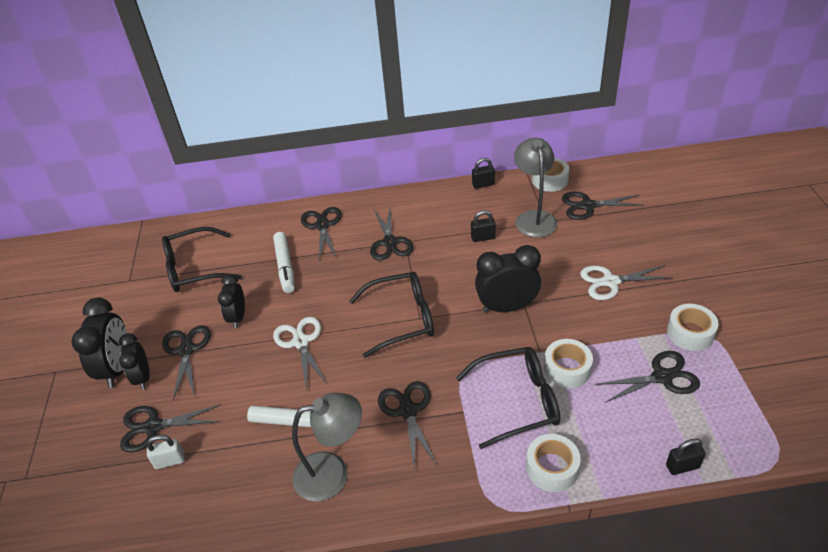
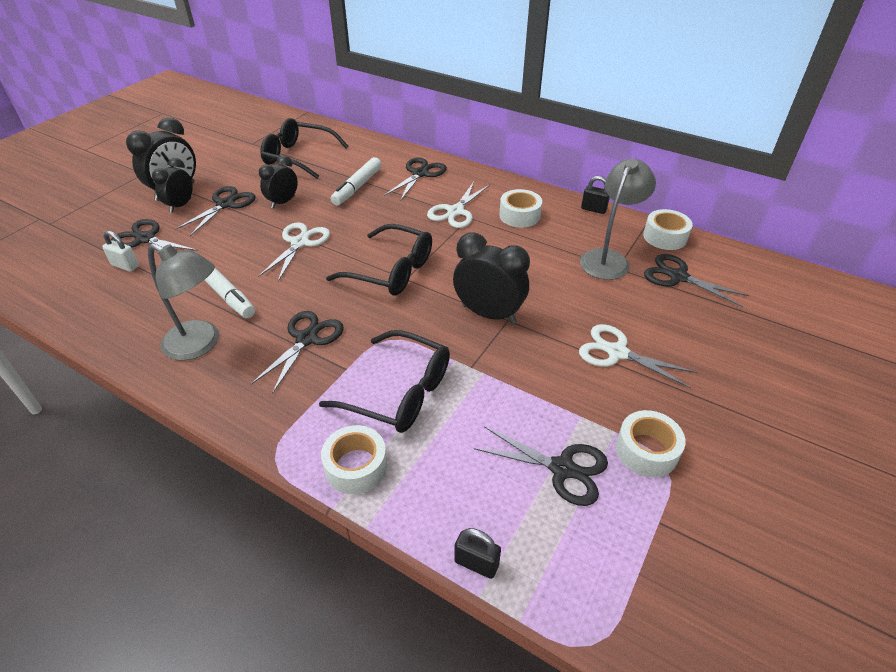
camera: 35 degrees right, 0 degrees up
black scissors [370,208,414,260] -> white scissors [427,182,490,228]
black padlock [471,210,496,242] -> none
white tape [544,339,593,388] -> white tape moved to [499,189,542,228]

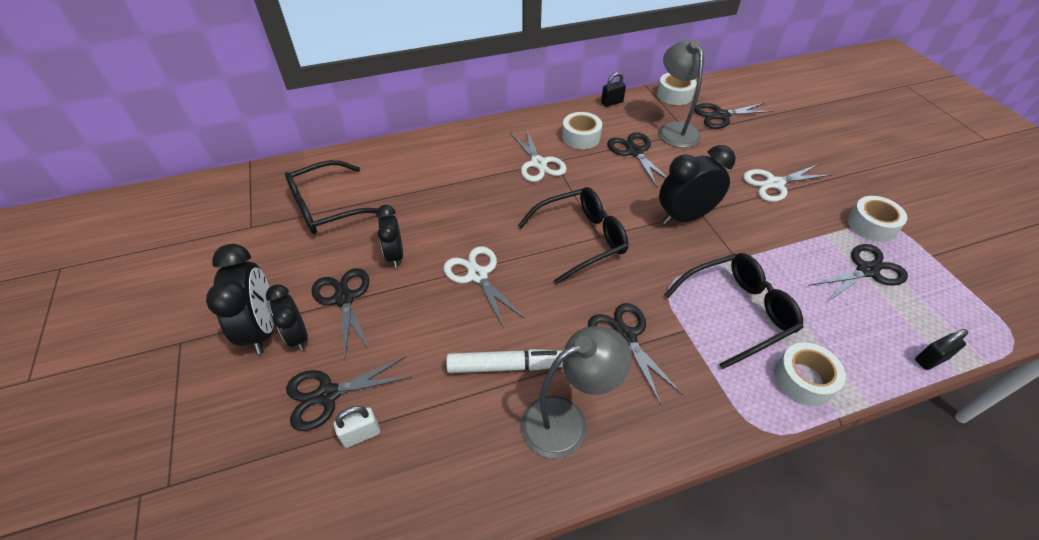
camera: 50 degrees left, 5 degrees up
white marker [331,157,382,205] -> none
black scissors [384,157,447,201] -> black scissors moved to [607,132,667,187]

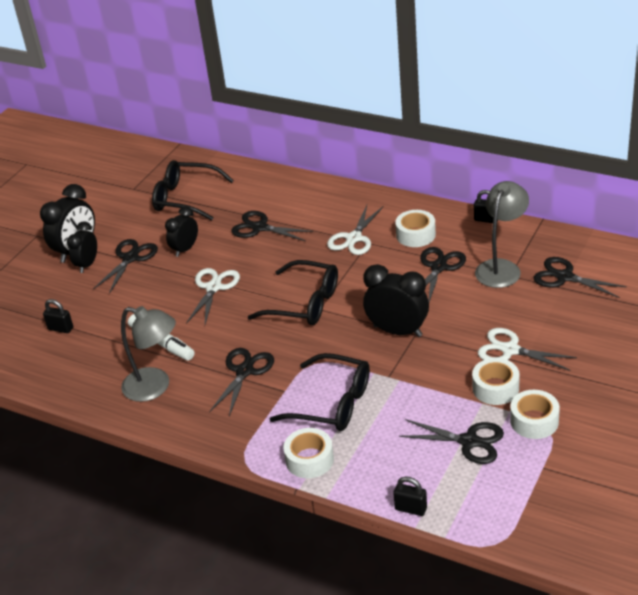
camera: 50 degrees right, 10 degrees down
black scissors [286,356,412,431] -> black scissors moved to [231,211,313,241]
white padlock [334,406,380,448] -> black padlock [43,299,73,333]
white tape [657,73,697,105] -> white tape moved to [472,358,520,405]

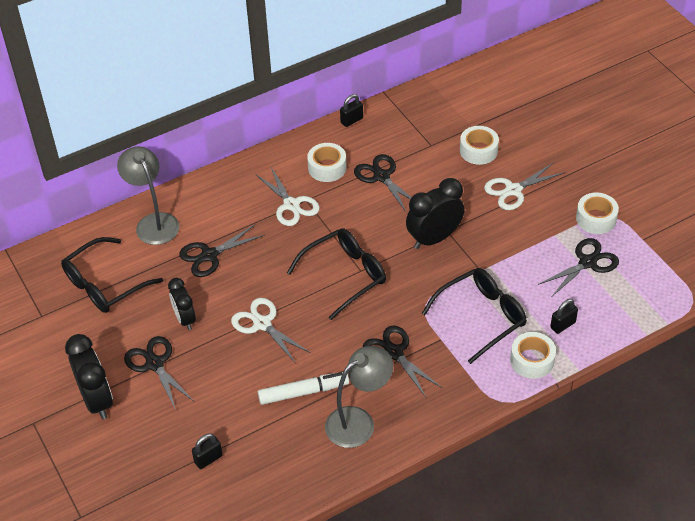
camera: 60 degrees left, 10 degrees up
black clock [67,221,97,273] -> none
black padlock [393,476,427,516] -> black padlock moved to [550,299,578,334]
white tape [472,358,520,405] -> white tape moved to [460,126,499,165]
grey lamp [475,181,529,288] -> grey lamp moved to [117,146,179,245]
black scissors [534,257,627,298] -> none

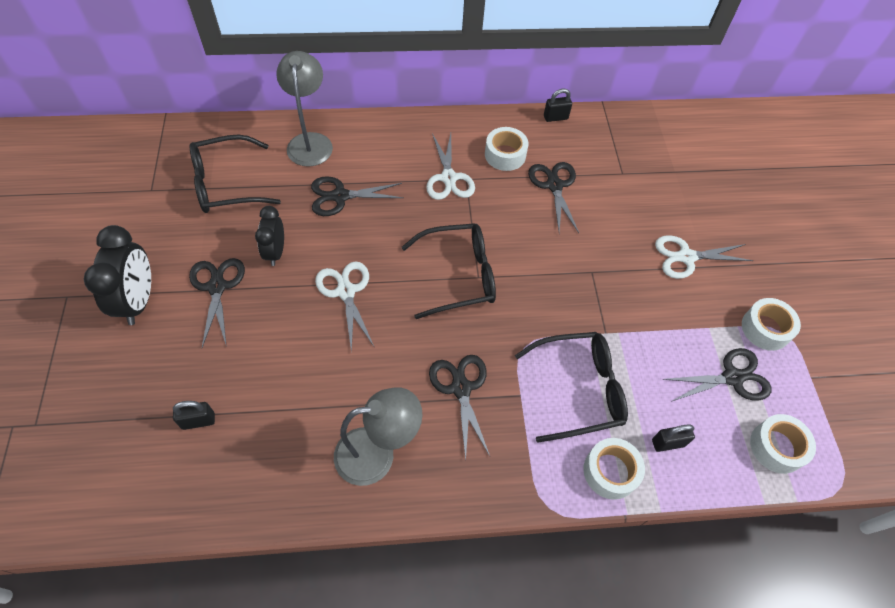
camera: 20 degrees right, 10 degrees up
white marker [258,372,349,405] -> none
black clock [406,178,464,249] -> none
white tape [460,126,499,165] -> white tape moved to [750,414,816,474]

